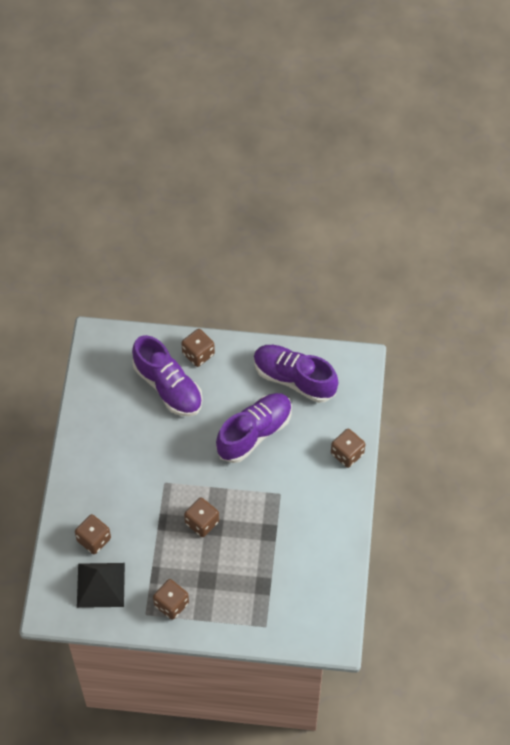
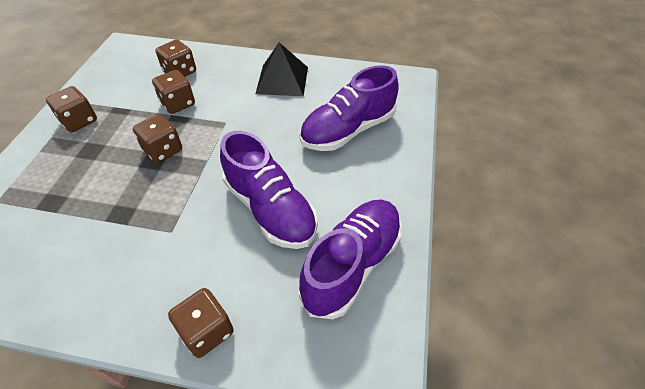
camera: 95 degrees right, 10 degrees down
black pyramid [77,563,125,608] -> black pyramid moved to [255,42,308,96]
brown dice [181,329,215,367] -> brown dice moved to [152,70,195,114]

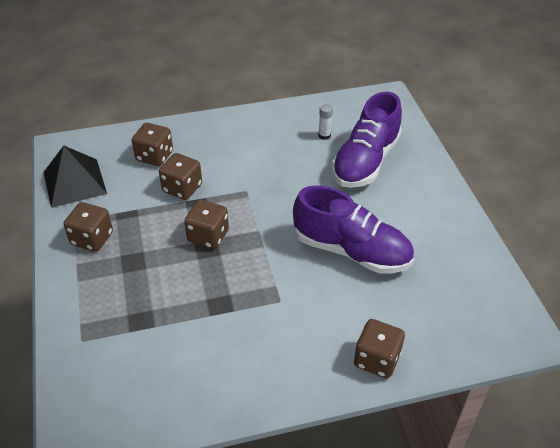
camera: 25 degrees left, 5 degrees down
black pyramid [255,42,308,96] -> black pyramid moved to [43,146,107,208]
purple shoe [299,200,402,319] -> none
none -> white glue stick [318,104,333,140]

